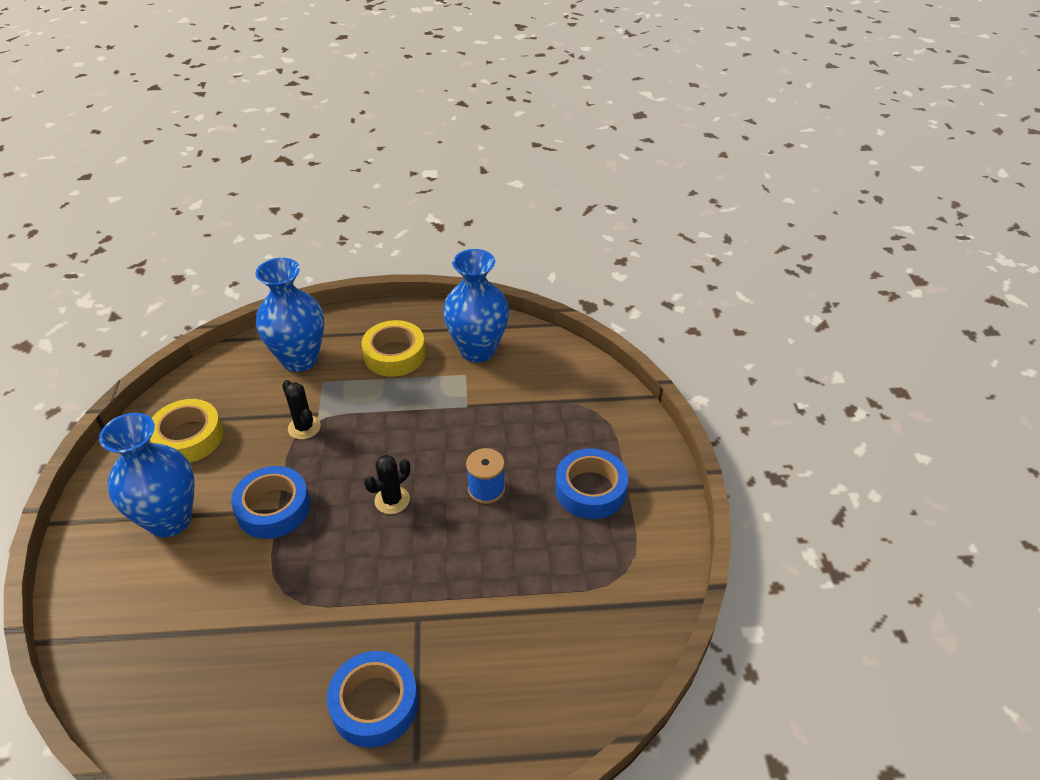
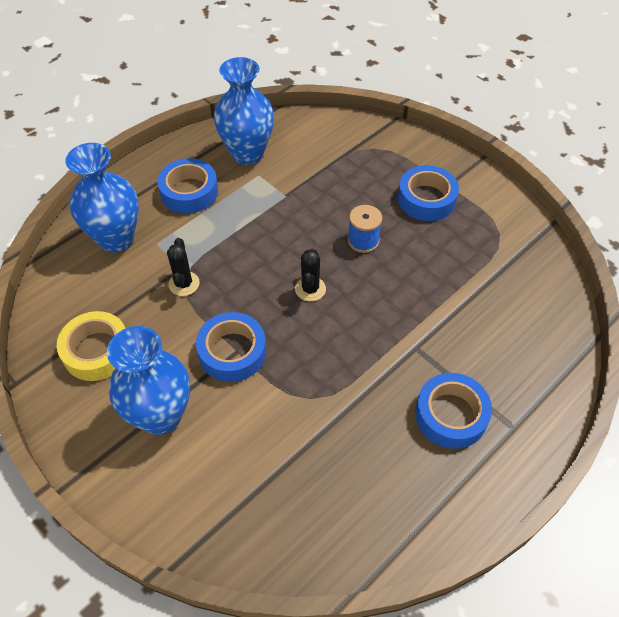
camera: 40 degrees left, 10 degrees up
black cactus [282,380,321,439] -> black cactus turned 75 degrees clockwise [167,238,200,296]
yellow tape [362,320,426,377] -> blue tape [157,158,218,214]

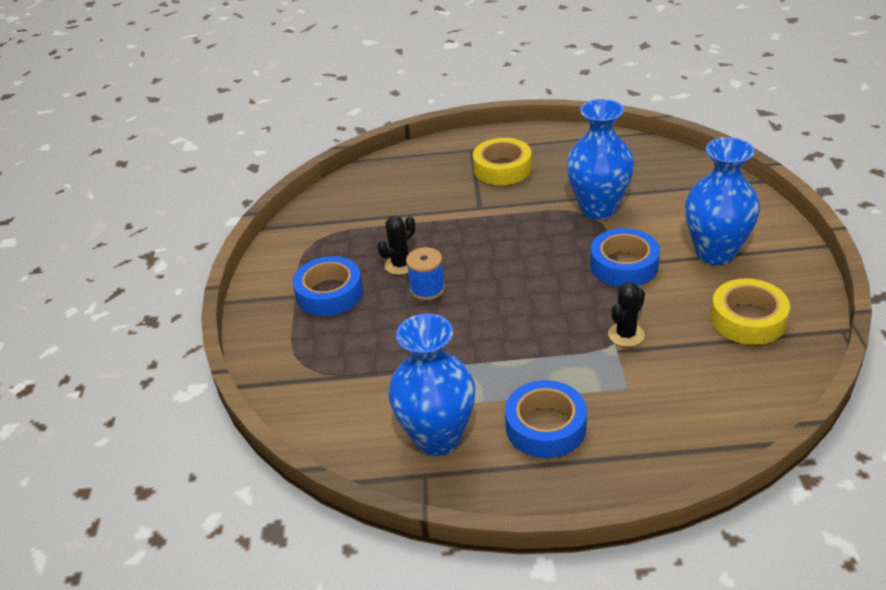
camera: 135 degrees left, 15 degrees down
blue vase [66,143,139,252] -> blue vase moved to [566,99,634,219]
black cactus [295,248,326,301] -> black cactus moved to [377,216,415,275]
blue tape [415,373,492,449] -> yellow tape [473,138,532,185]

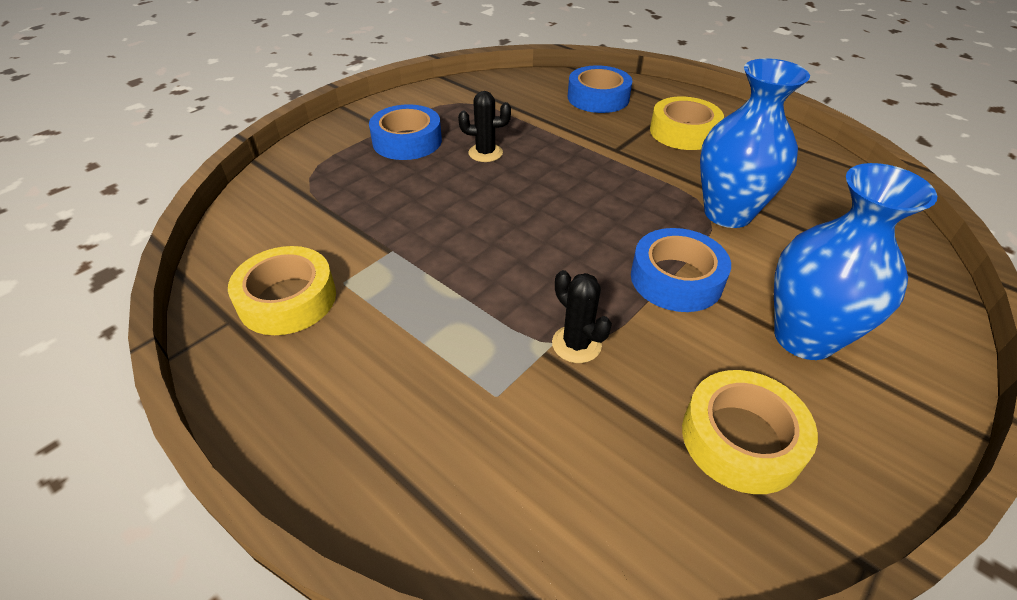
camera: 40 degrees right, 5 degrees up
blue vase [388,314,475,456] -> yellow tape [228,246,336,335]
blue spool [406,247,445,301] -> none
blue tape [505,380,587,458] -> blue tape moved to [568,65,632,113]
black cactus [608,282,645,347] -> black cactus turned 60 degrees clockwise [552,270,612,363]

